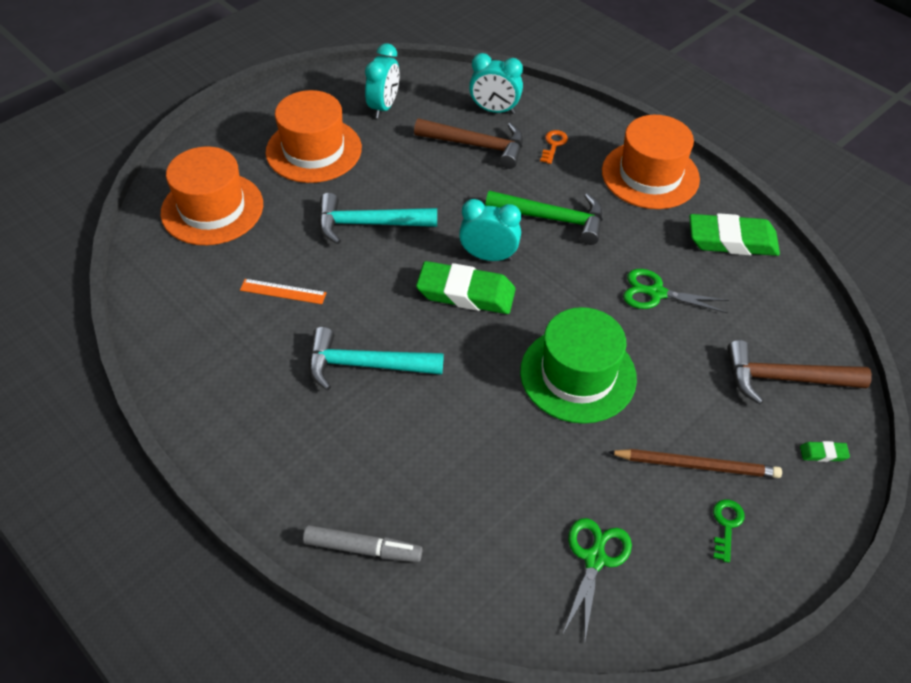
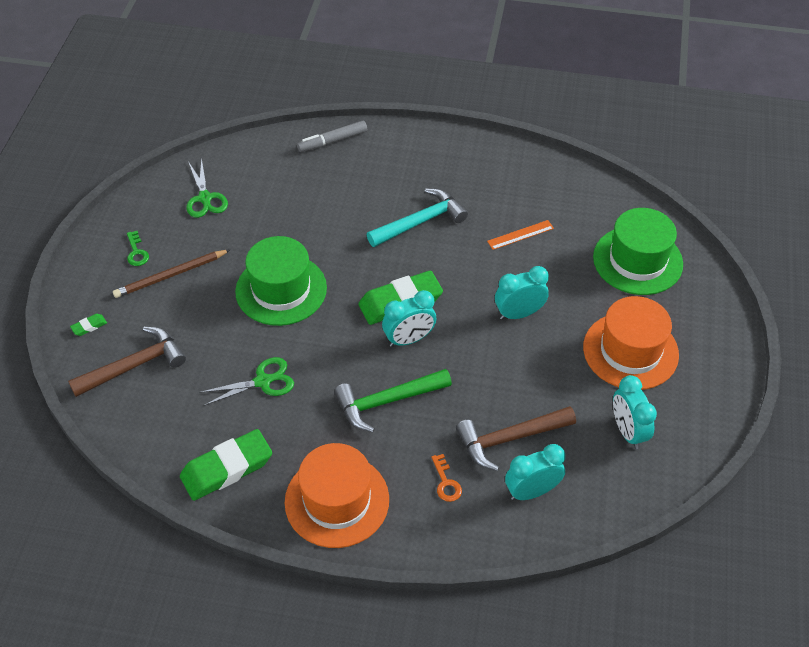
camera: 145 degrees right, 0 degrees up
orange hat [161,146,263,245] -> green hat [593,208,683,295]
turquoise hammer [319,193,437,244] -> turquoise clock [495,266,549,320]

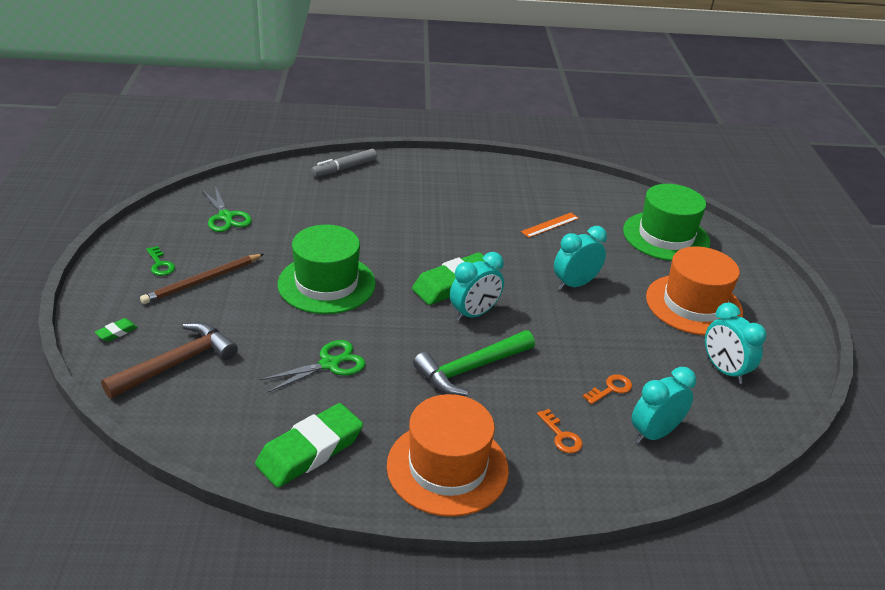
camera: 15 degrees left, 15 degrees down
turquoise hammer [367,188,468,247] -> none
brown hammer [456,406,576,471] -> orange key [583,374,632,405]

